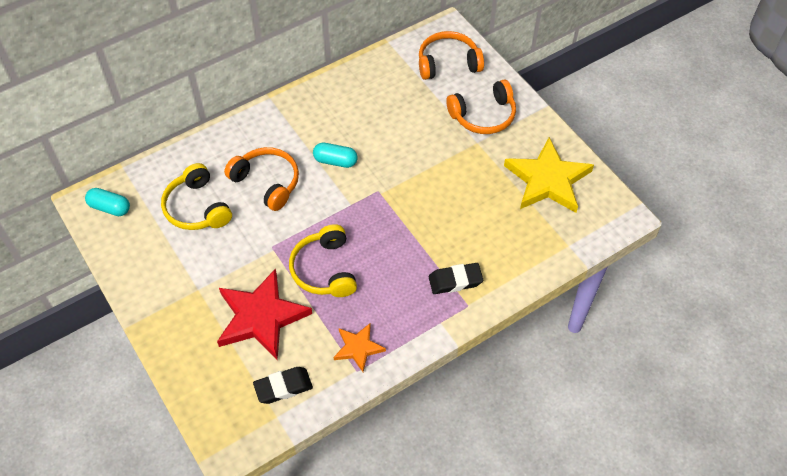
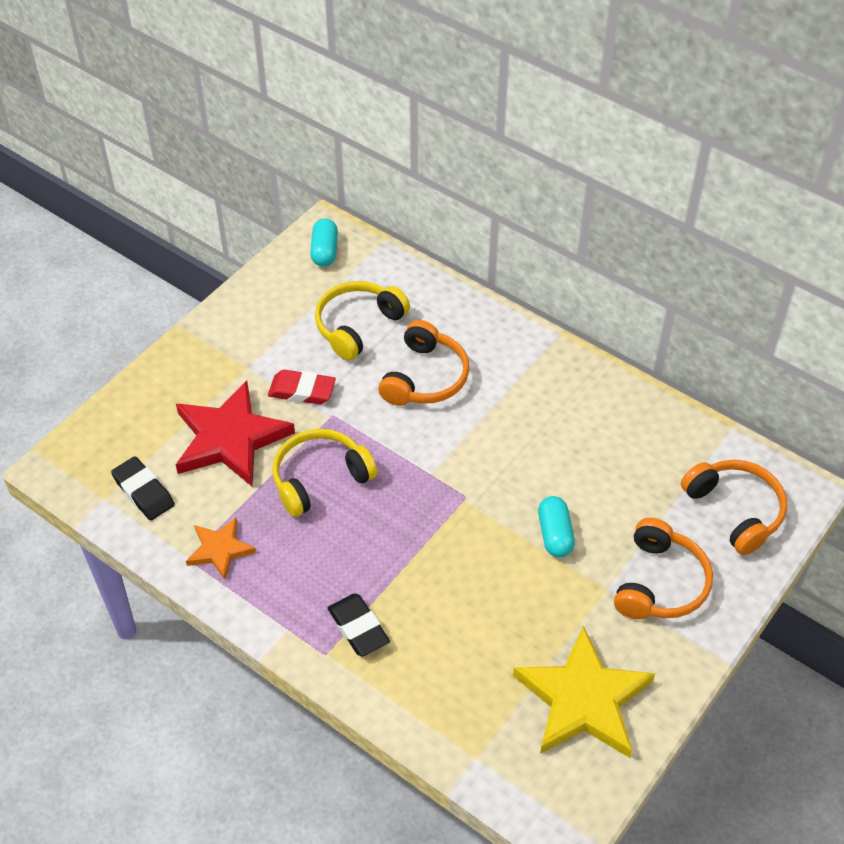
camera: 70 degrees right, 5 degrees down
turquoise capsule [313,143,358,168] -> turquoise capsule moved to [538,496,575,557]
orange headphones [446,79,516,134] -> orange headphones turned 120 degrees counterclockwise [614,518,713,619]
none -> red eraser [268,370,336,405]

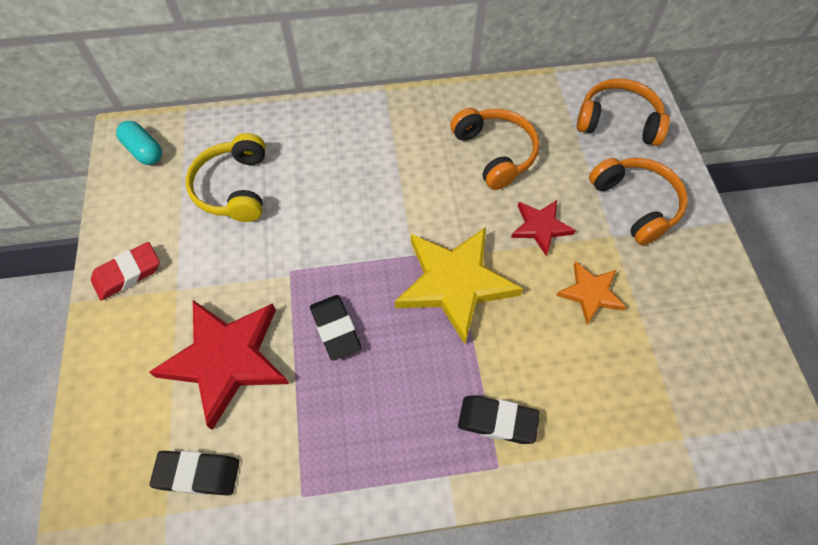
camera: 45 degrees left, 10 degrees up
orange star [186,518,256,580] -> orange star moved to [556,261,626,324]
red eraser [268,370,336,405] -> red eraser moved to [91,242,160,300]
yellow headphones [272,429,378,517] -> black eraser [310,295,362,361]
orange headphones [378,320,470,406] -> orange headphones moved to [450,108,539,190]
yellow star [513,626,655,758] -> yellow star moved to [395,227,523,344]
turquoise capsule [538,496,575,557] -> red star [511,200,576,256]

